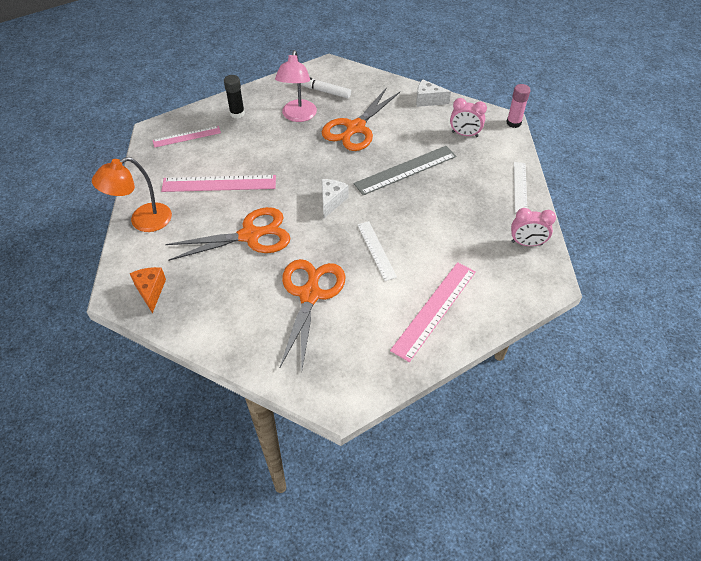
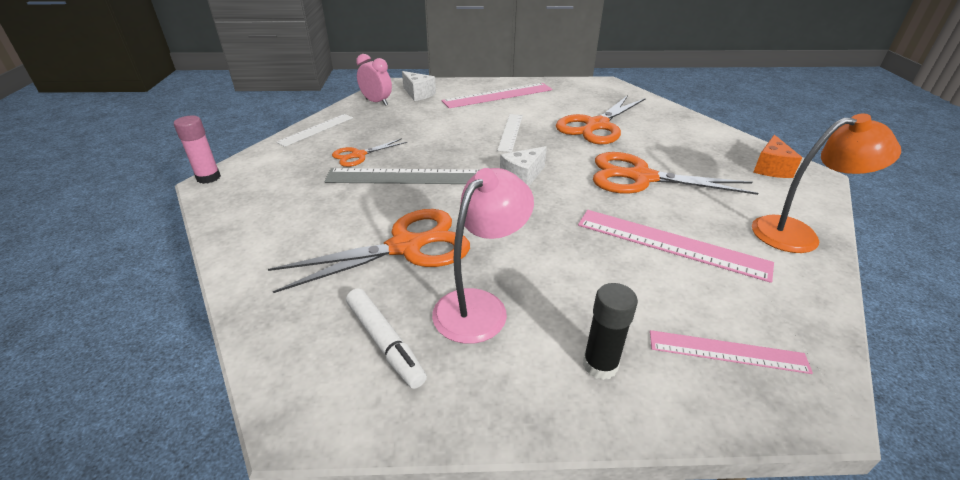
camera: 150 degrees left, 15 degrees down
white cheese [416,80,451,107] -> white cheese moved to [402,71,436,101]
pink clock [450,98,487,137] -> none
none -> orange scissors [332,138,407,167]

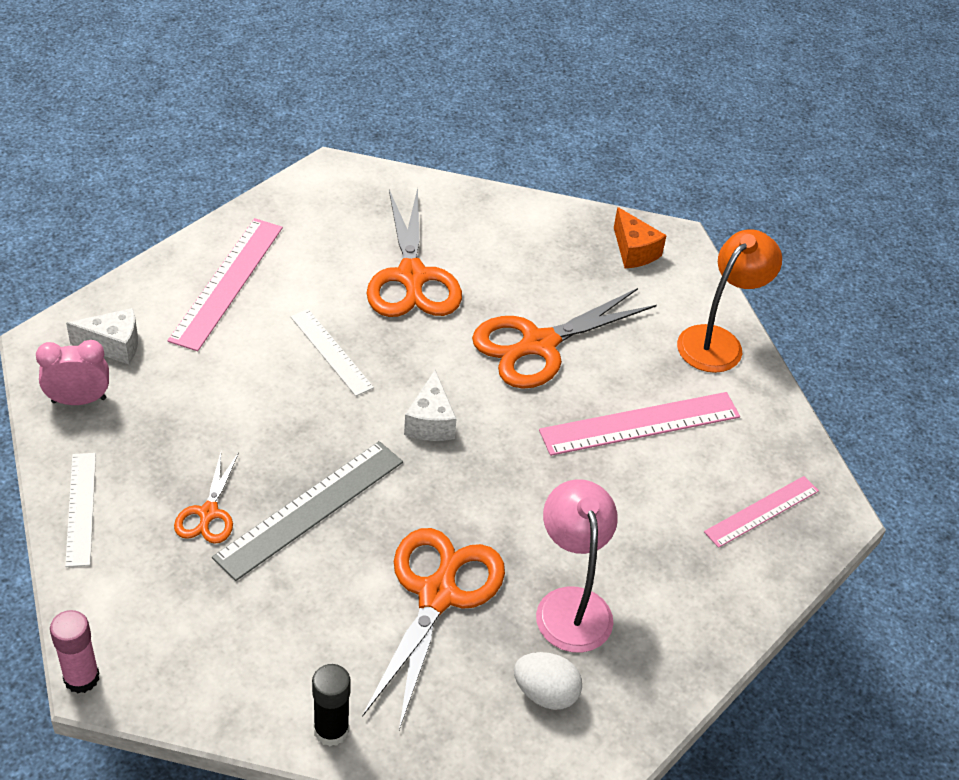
camera: 50 degrees left, 10 degrees up
white marker [346,288,427,389] -> white egg [514,652,582,710]
black glue stick [583,283,638,380] -> black glue stick moved to [312,664,351,746]

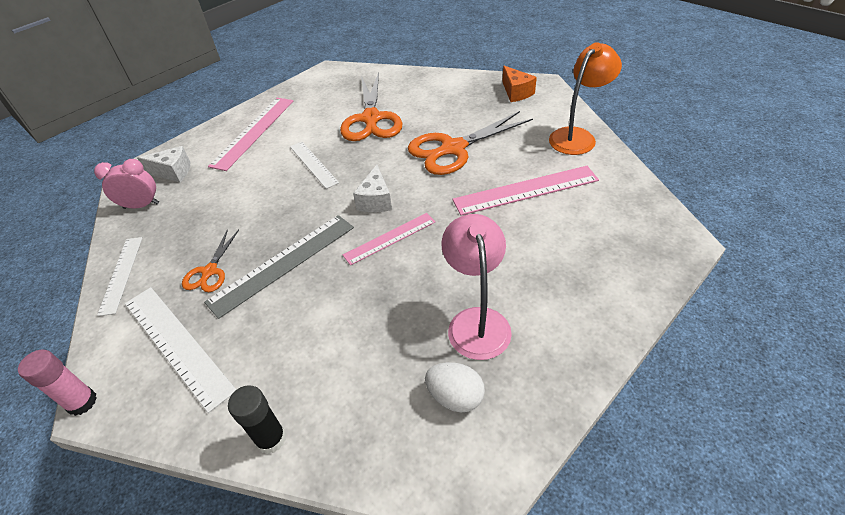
camera: 10 degrees right, 0 degrees up
orange scissors [362,528,505,730] -> none
pink ruler [704,476,819,548] -> pink ruler moved to [343,213,436,265]
none -> white ruler [125,287,236,413]

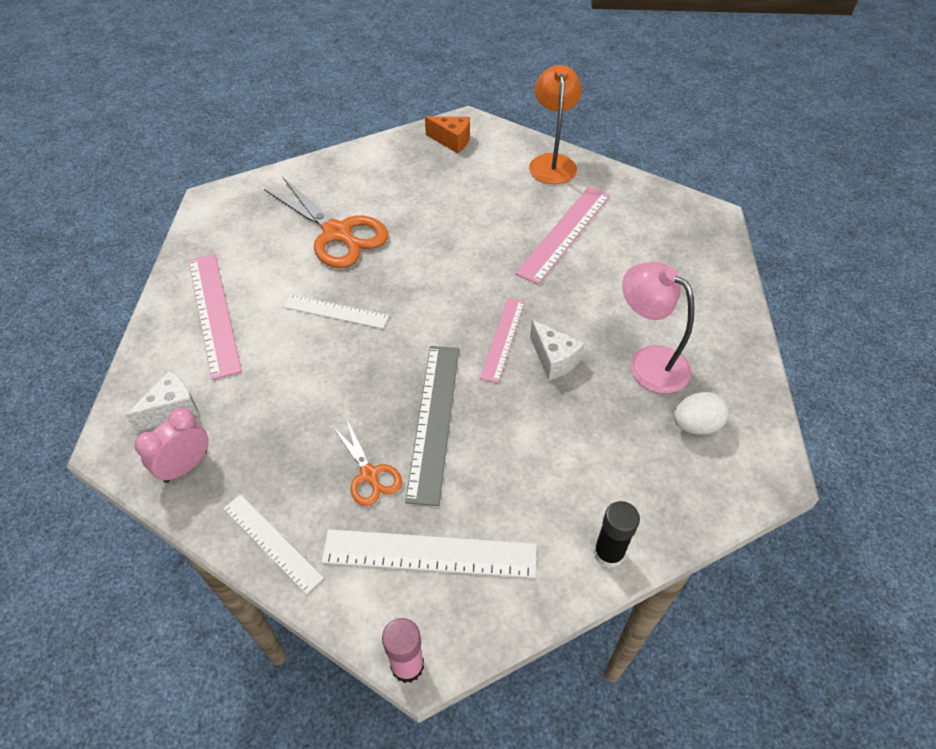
camera: 45 degrees left, 5 degrees up
white cheese [353,165,392,212] -> white cheese moved to [530,320,584,380]
orange scissors [408,111,533,175] -> none

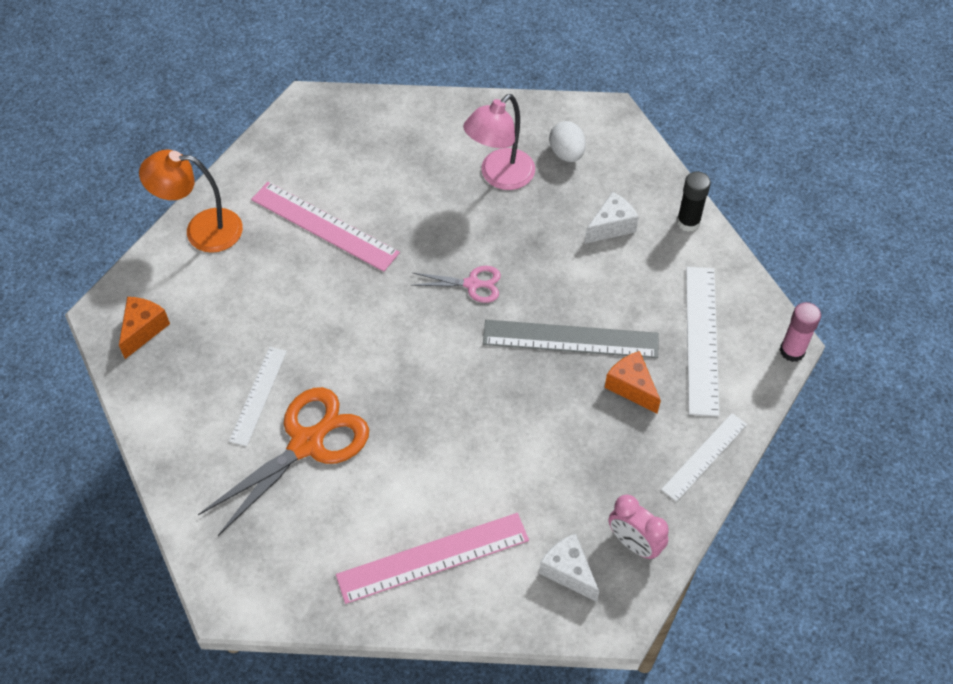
camera: 90 degrees left, 5 degrees up
white ruler [284,295,389,329] -> white ruler moved to [229,347,287,447]
orange scissors [333,420,402,506] -> orange cheese [605,351,661,413]
pink ruler [480,298,525,383] -> pink scissors [411,266,501,303]
white cheese [530,320,584,380] -> white cheese moved to [585,192,639,244]

